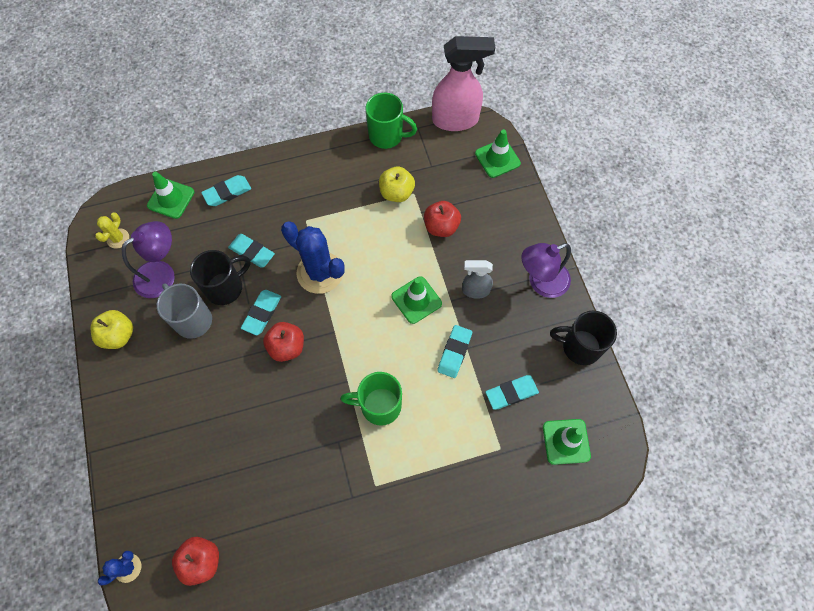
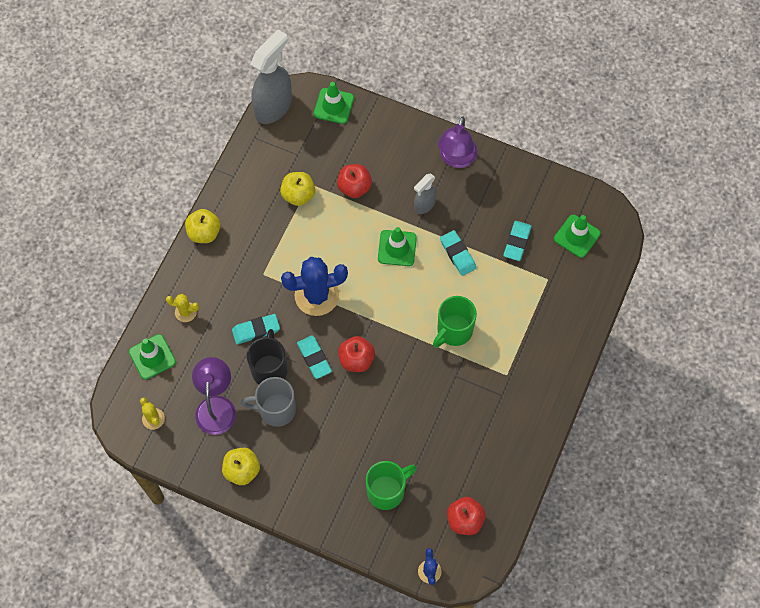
camera: 50 degrees left, 0 degrees up
turquoise eraser [201,175,251,206] -> yellow cactus [166,294,199,322]
green mug [366,93,417,149] -> green mug moved to [366,461,416,510]
pink spray bottle [432,36,495,131] -> grey spray bottle [251,29,292,124]
black mug [550,311,617,365] -> none
none -> yellow apple [185,209,221,243]

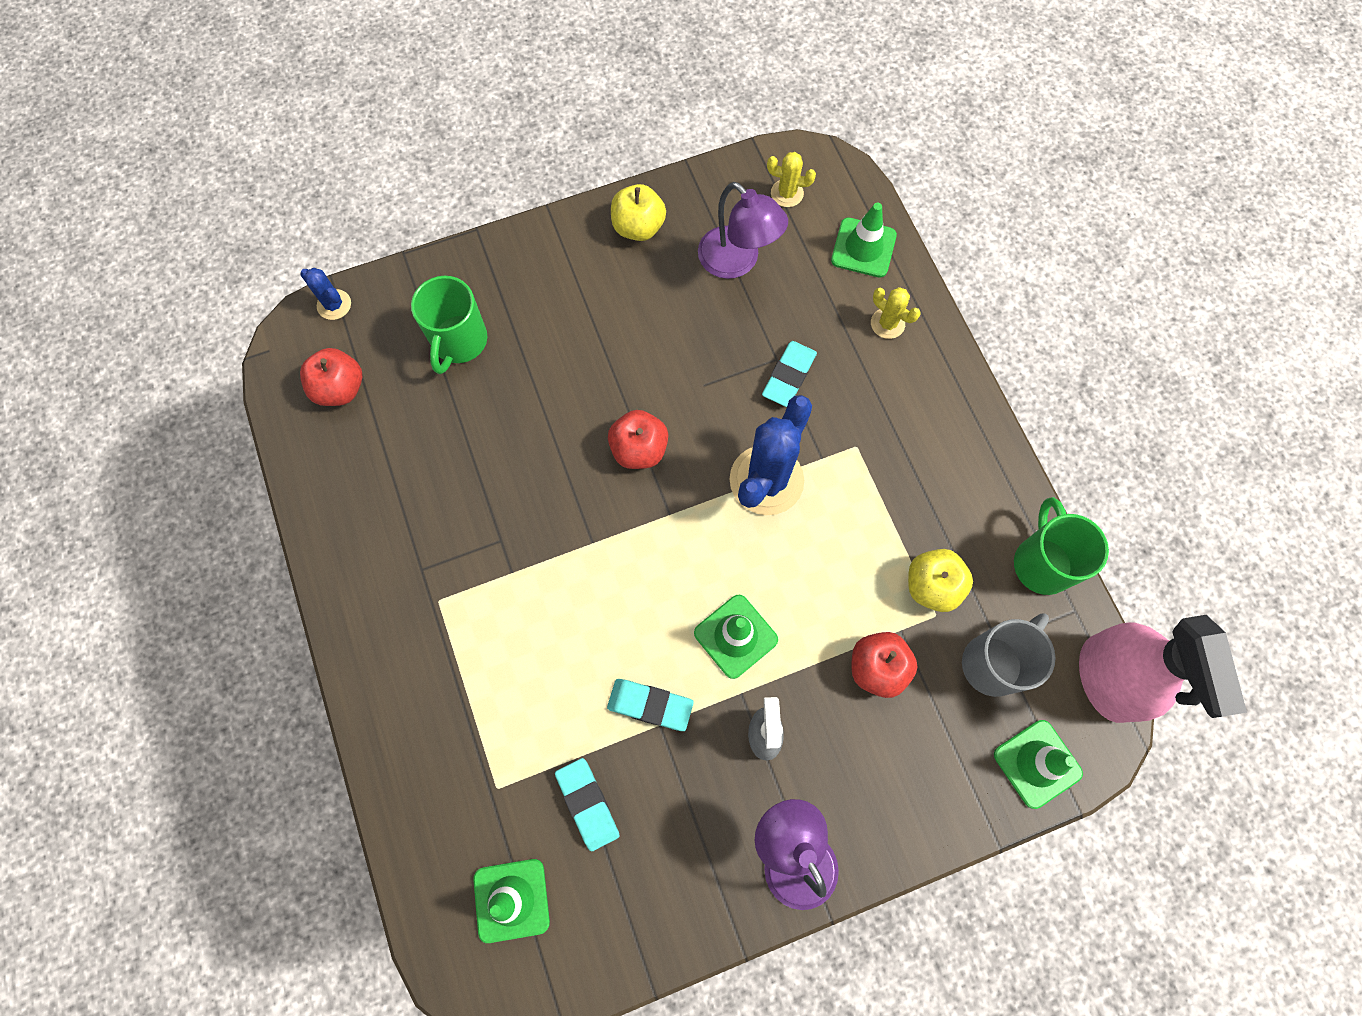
camera: 135 degrees right, 5 degrees up
yellow cactus [166,294,199,322] -> yellow cactus turned 75 degrees clockwise [871,287,921,339]
yellow apple [185,209,221,243] -> none
grey mug [241,377,296,427] -> grey mug moved to [962,613,1056,697]
black mug [247,329,287,384] -> none
grey spray bottle [251,29,292,124] -> pink spray bottle [1079,615,1247,723]
turquoise eraser [297,335,332,379] -> none
green mug [433,296,477,348] -> green mug moved to [1014,497,1109,595]

